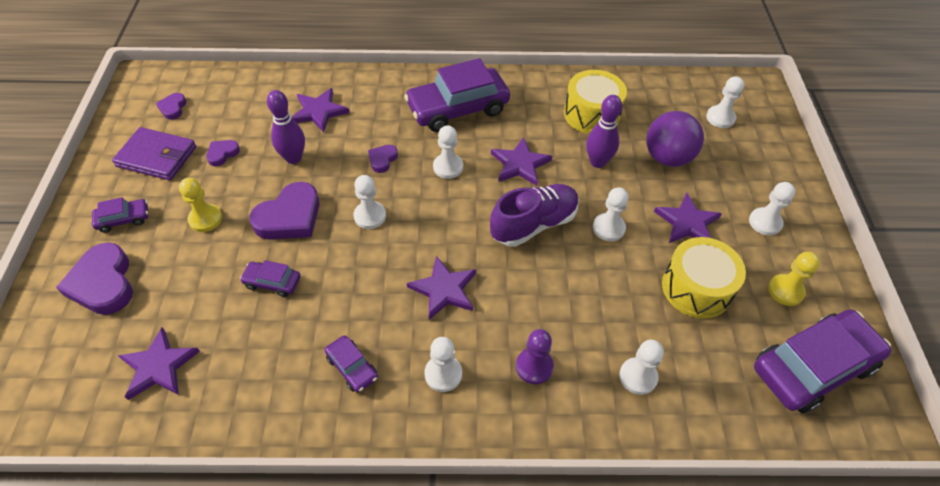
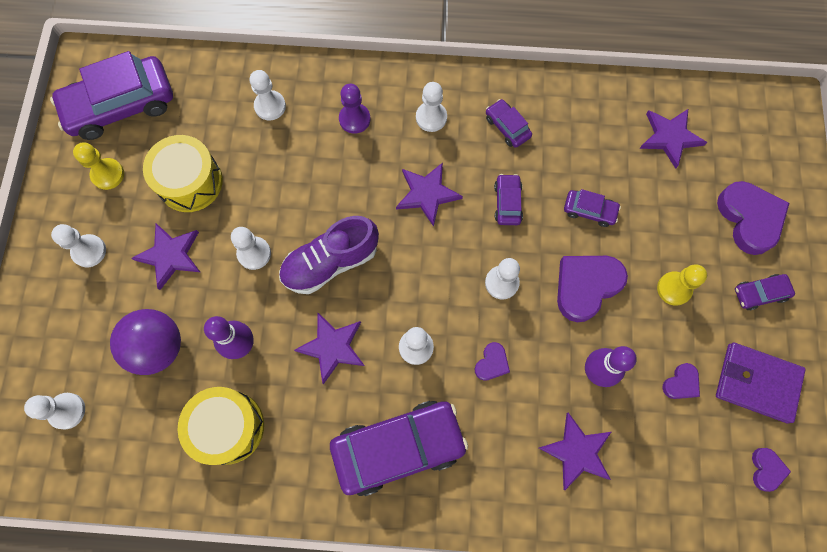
camera: 175 degrees left, 20 degrees up
none -> purple car [494,174,523,225]

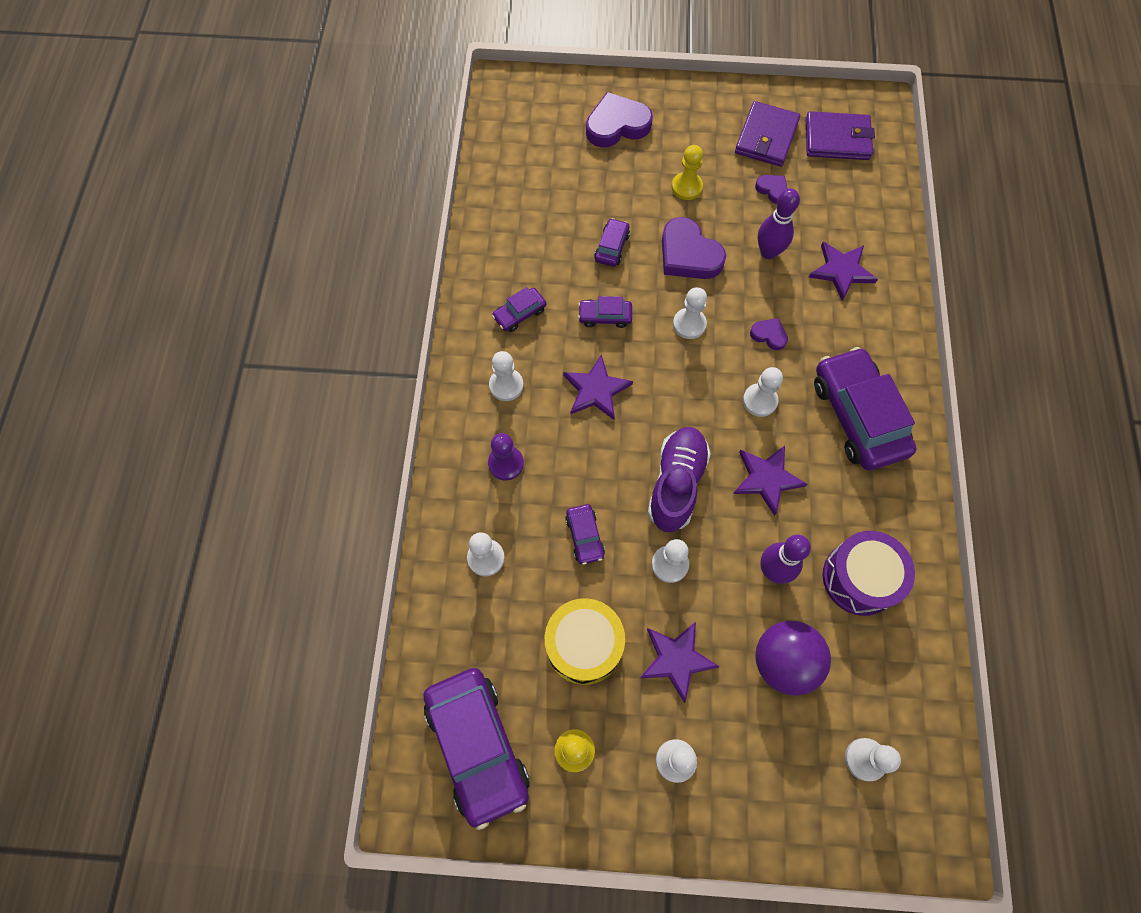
camera: 90 degrees left, 5 degrees down
yellow drum [178,387,264,465] -> purple drum [823,531,915,616]
purple shoe [279,216,379,294] -> purple shoe turned 135 degrees counterclockwise [648,427,711,532]
purple star [639,109,707,169] -> none
purple car [735,274,795,310] -> purple car moved to [565,504,605,565]
purple heart [752,448,791,492] -> purple wallet [805,111,875,160]

